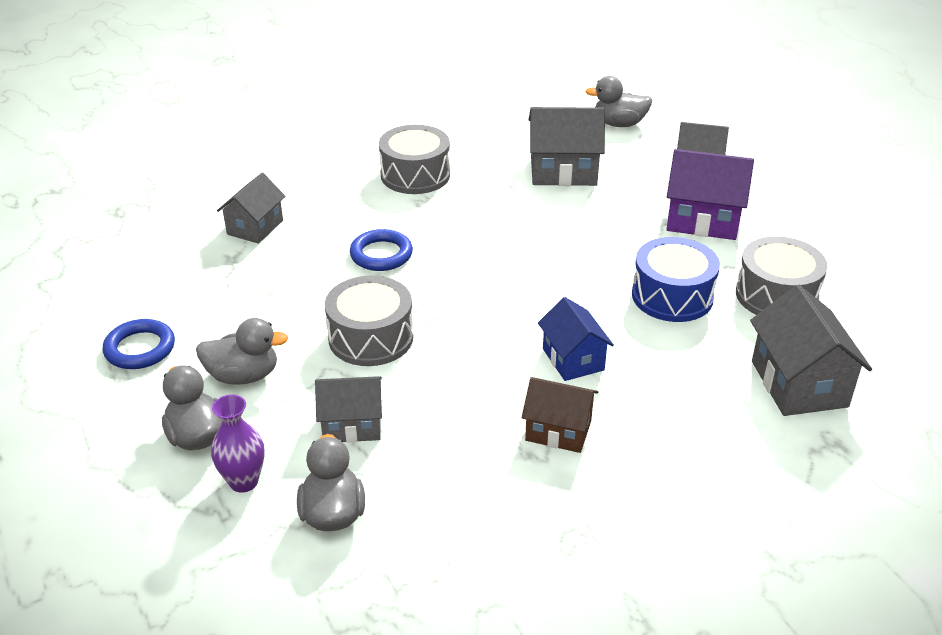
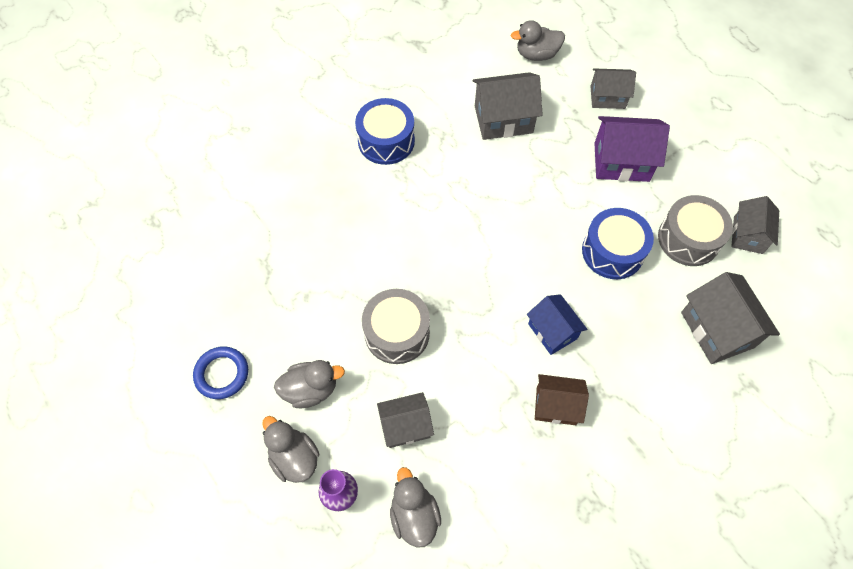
camera: 10 degrees left, 25 degrees up
grey house [217,173,285,244] -> grey house moved to [731,196,779,254]
blue ring [350,229,413,271] -> none
grey drum [379,125,450,194] -> blue drum [355,98,415,165]

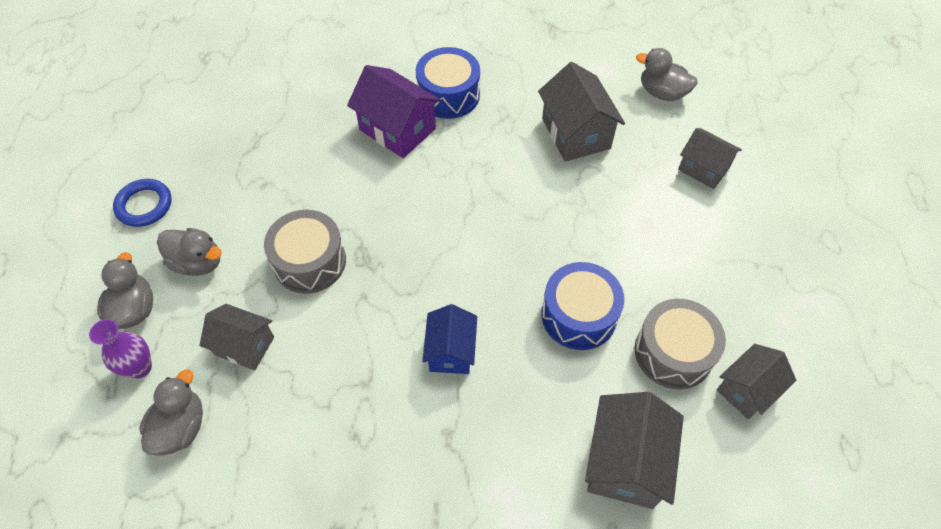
camera: 35 degrees right, 5 degrees down
grey house [473,72,543,140] -> grey house turned 45 degrees clockwise [538,62,625,162]
brown house [535,374,589,425] -> none
purple house [594,116,670,182] -> purple house moved to [347,65,441,158]

